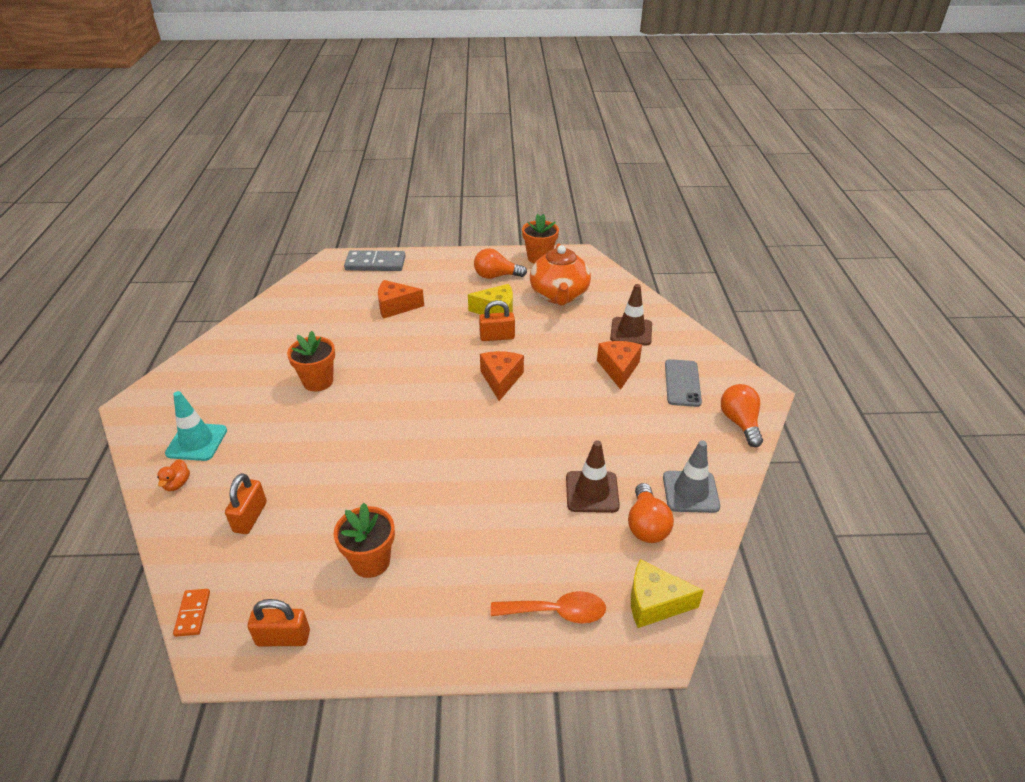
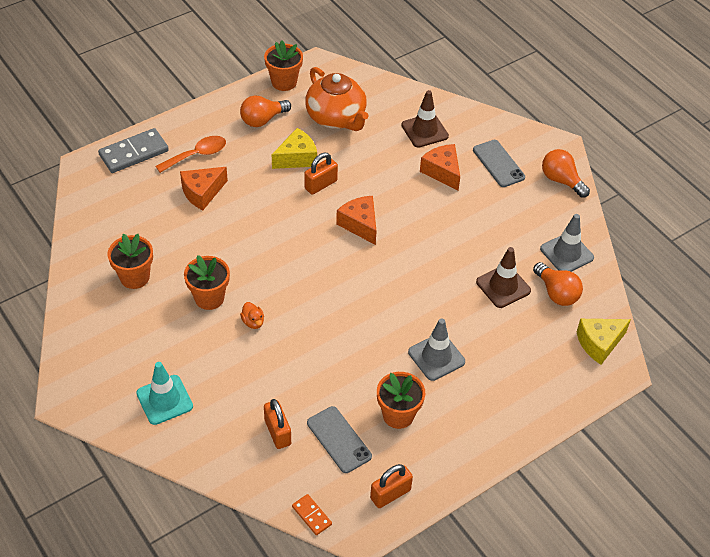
camera: 35 degrees left, 10 degrees up
orange duck [157,459,190,491] -> orange duck moved to [240,302,264,329]
orange spoon [491,591,606,624] -> orange spoon moved to [156,136,226,173]
none -> orange flower pot [108,233,153,289]
none -> grey phone [307,406,372,473]
none -> grey traffic cone [408,318,465,381]

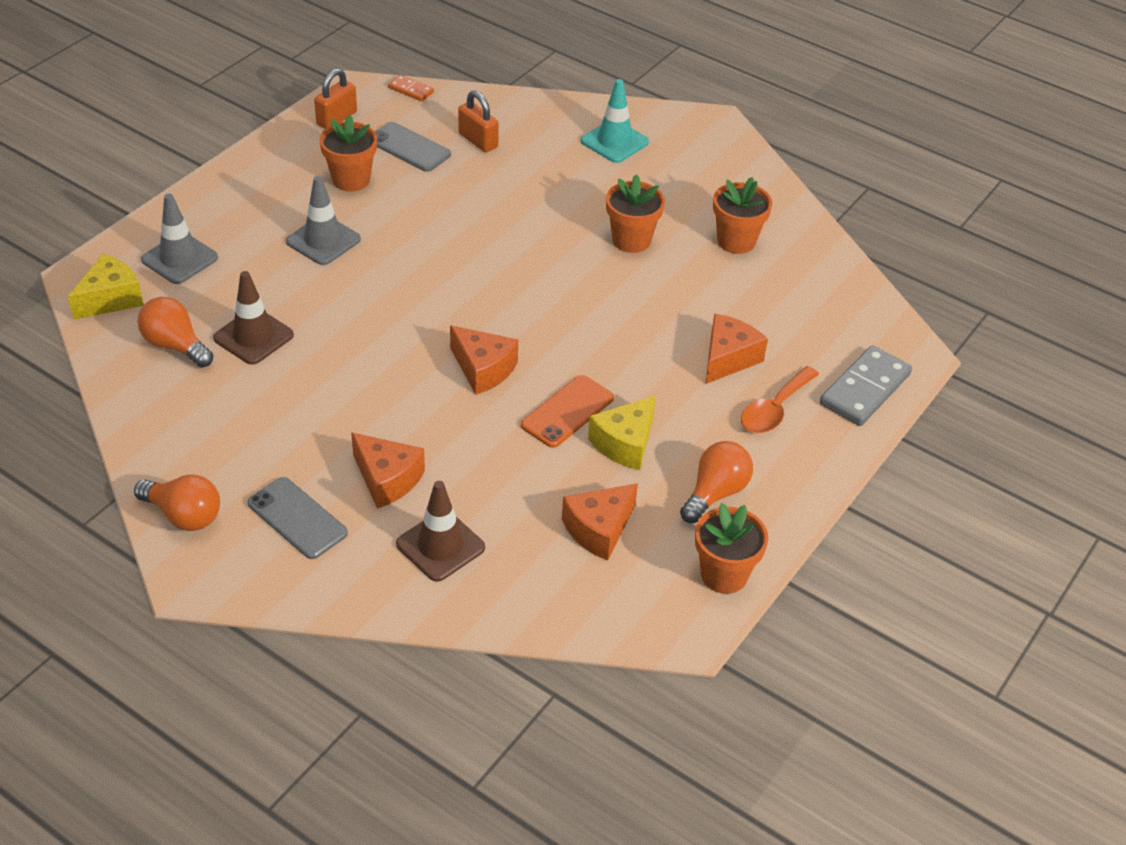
camera: 160 degrees right, 5 degrees down
orange duck [240,302,264,329] -> none
orange padlock [304,153,338,195] -> orange phone [521,375,614,448]
orange teapot [305,67,368,131] -> orange cheese [562,483,638,561]
grey traffic cone [540,214,594,272] -> grey traffic cone moved to [141,194,218,284]

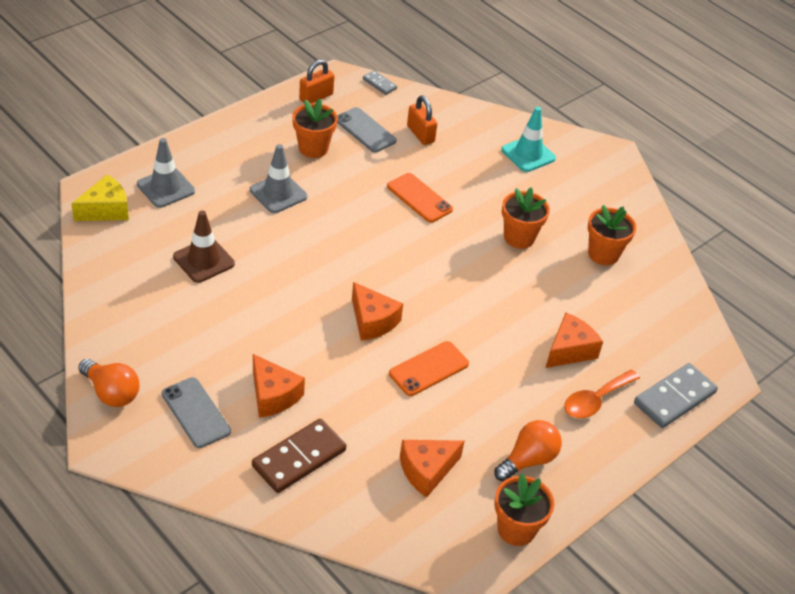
camera: 10 degrees right, 0 degrees up
orange light bulb [138,297,213,368] -> none
orange domino [388,75,434,101] -> grey domino [363,70,397,95]
brown traffic cone [396,481,485,582] -> brown domino [252,419,346,493]
yellow cheese [588,395,656,470] -> none
none -> orange phone [387,173,453,223]

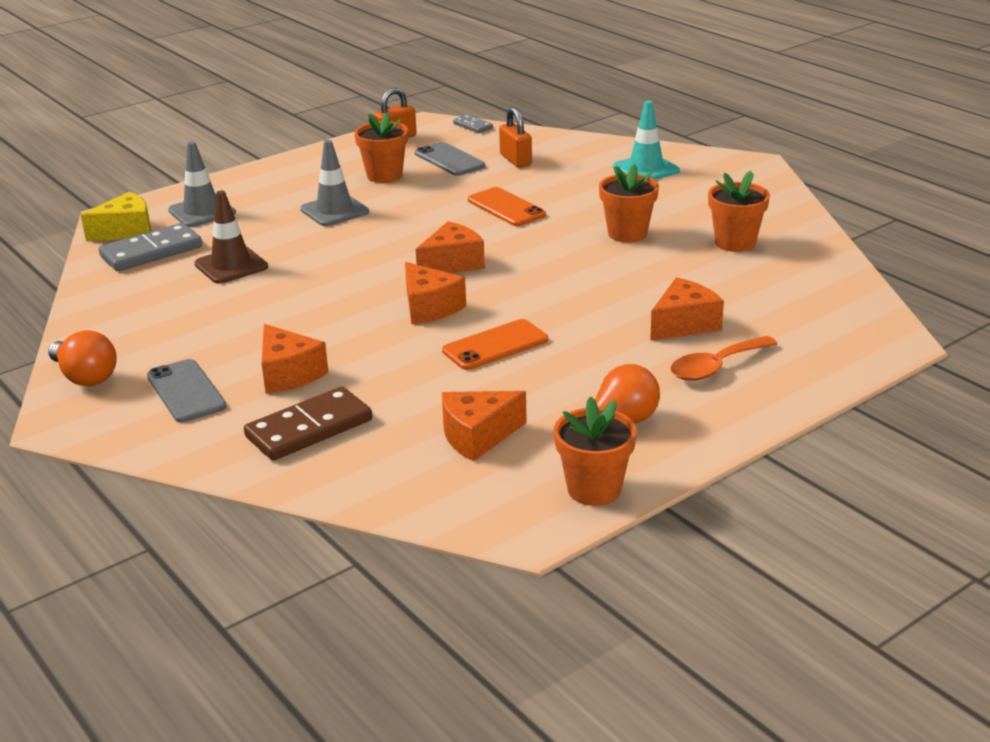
camera: 10 degrees right, 15 degrees down
grey domino [634,363,718,428] -> grey domino moved to [99,223,202,271]
none -> orange cheese [416,221,485,273]

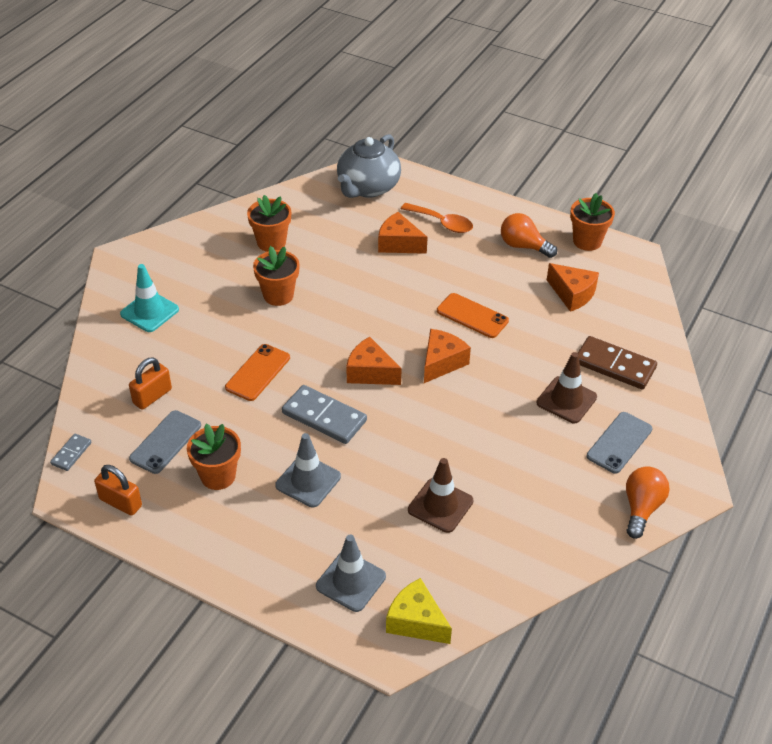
camera: 115 degrees left, 15 degrees up
grey domino [99,223,202,271] -> grey domino moved to [282,385,367,444]
orange cheese [261,324,329,394] -> brown traffic cone [537,352,597,423]
none -> grey teapot [337,134,401,198]

